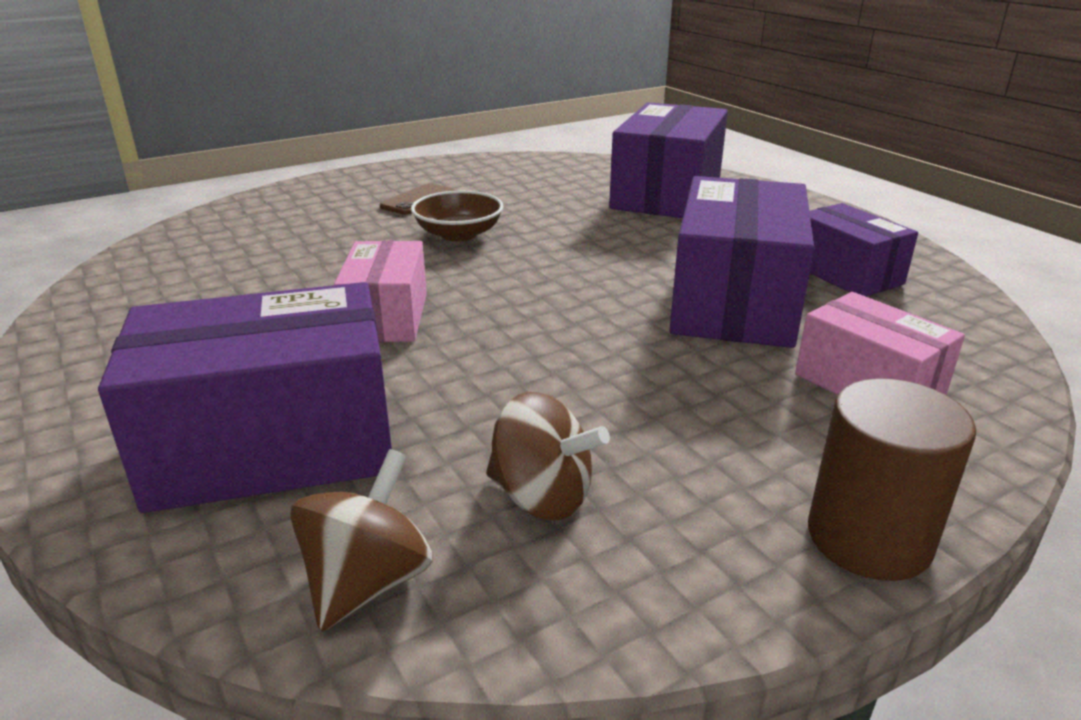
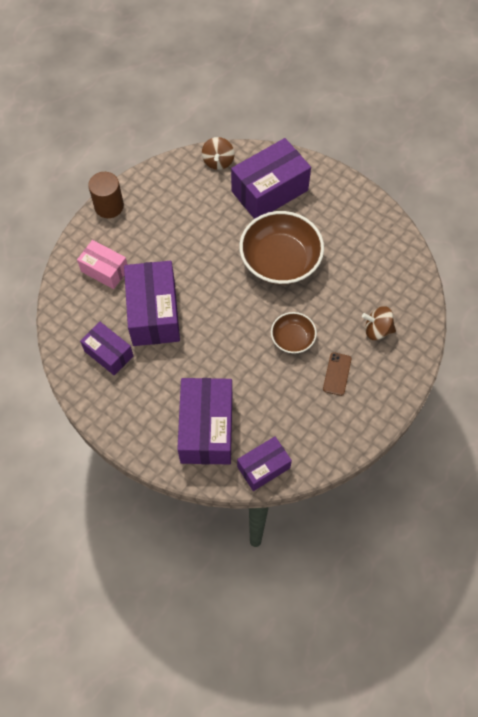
camera: 160 degrees right, 35 degrees up
pink box [334,240,427,342] -> brown bowl [239,211,324,285]
brown spinning top [486,392,610,521] -> brown spinning top moved to [362,306,396,340]
none -> purple box [237,436,292,491]

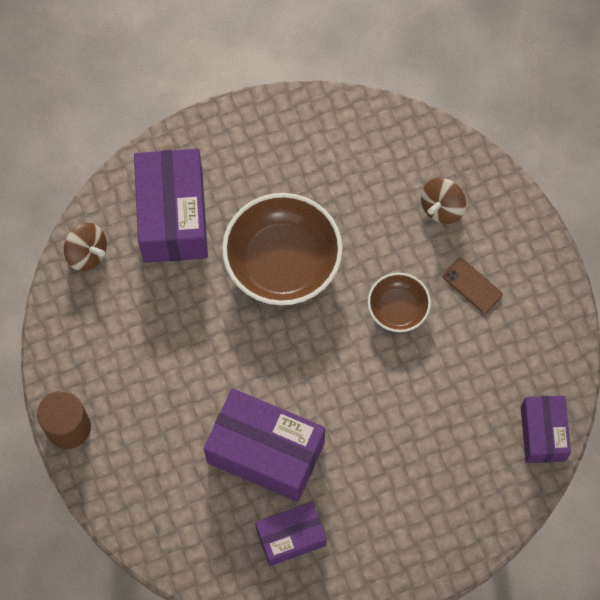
camera: 60 degrees left, 5 degrees up
pink box [77,240,128,289] -> none
purple box [177,378,232,464] -> none

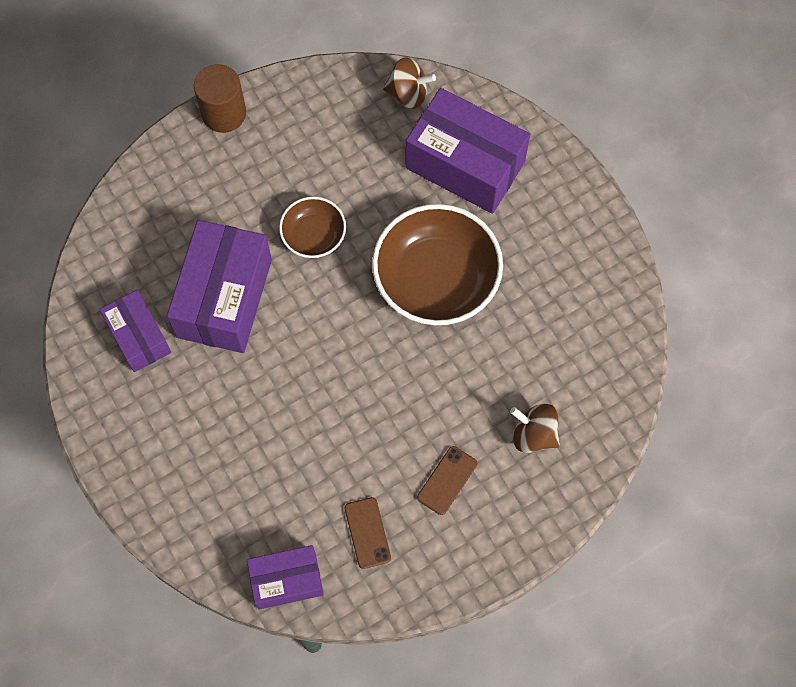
camera: 80 degrees right, 0 degrees up
brown spinning top [64,223,107,271] -> brown spinning top turned 105 degrees counterclockwise [383,57,436,109]
purple box [134,148,208,263] -> purple box turned 45 degrees clockwise [405,88,530,214]
brown bowl [368,273,431,332] -> brown bowl moved to [279,197,346,258]
none -> brown phone [345,497,391,569]

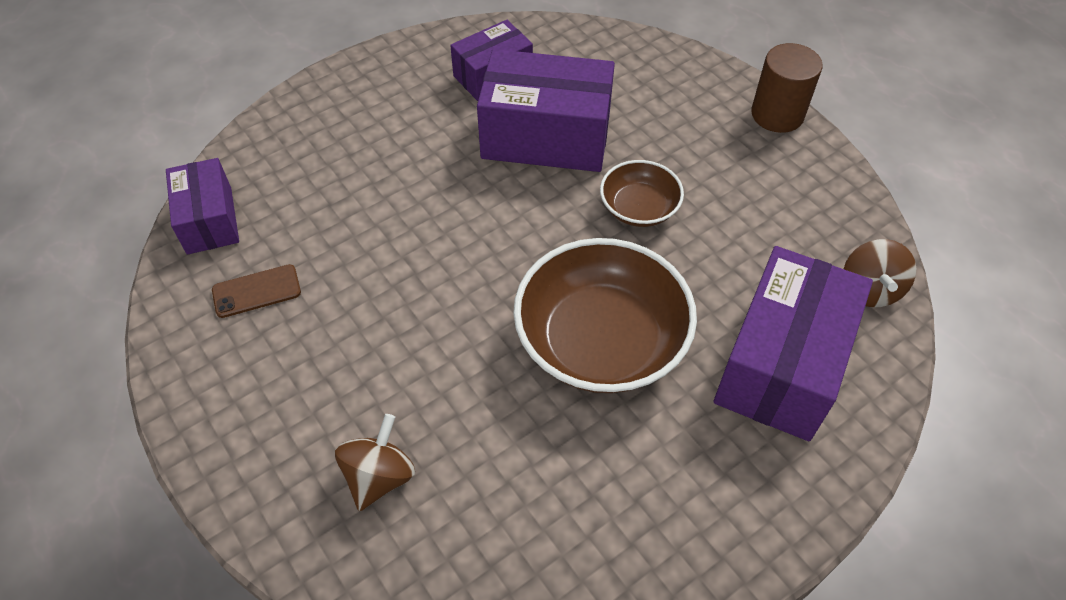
camera: 85 degrees right, 15 degrees down
brown phone [417,446,477,515] -> none

